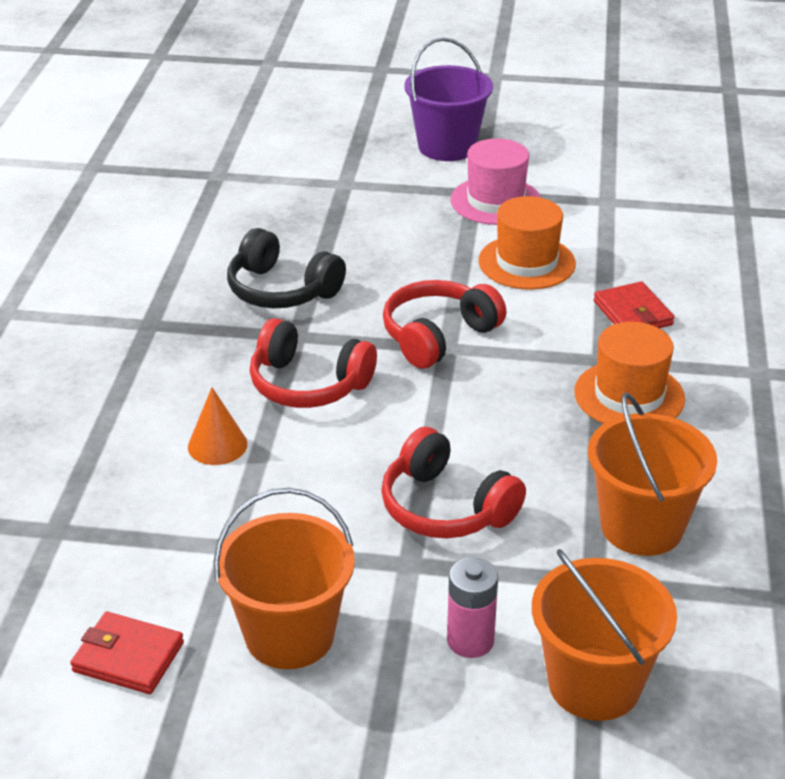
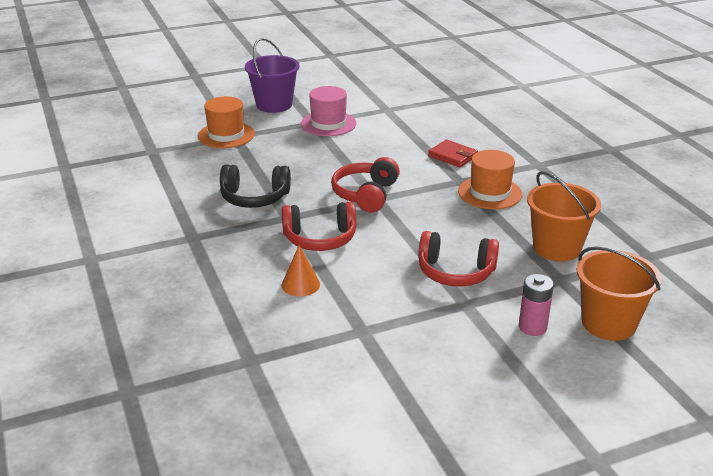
camera: 30 degrees left, 5 degrees down
red wallet [70,612,184,694] -> none
orange bucket [214,488,355,669] -> none
orange hat [478,196,576,290] -> orange hat moved to [198,96,255,148]

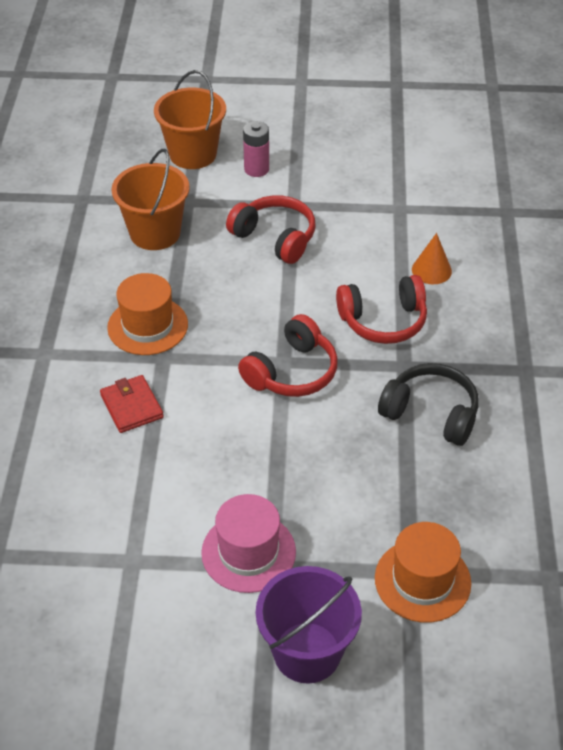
camera: 155 degrees left, 15 degrees up
red headphones [282,202,356,251] -> red headphones turned 150 degrees clockwise [336,275,427,344]

